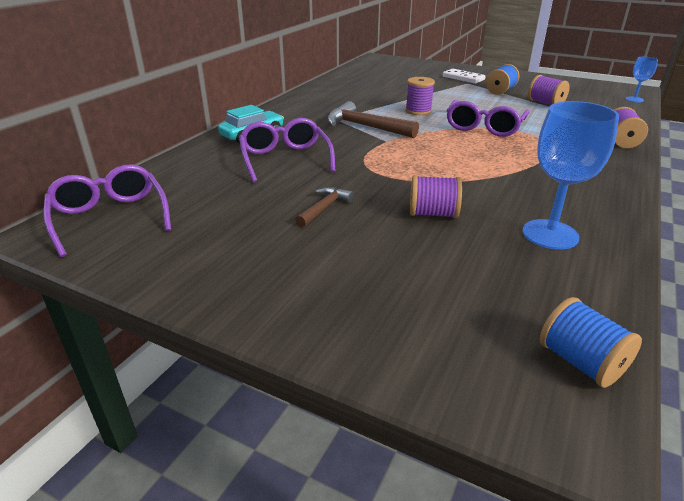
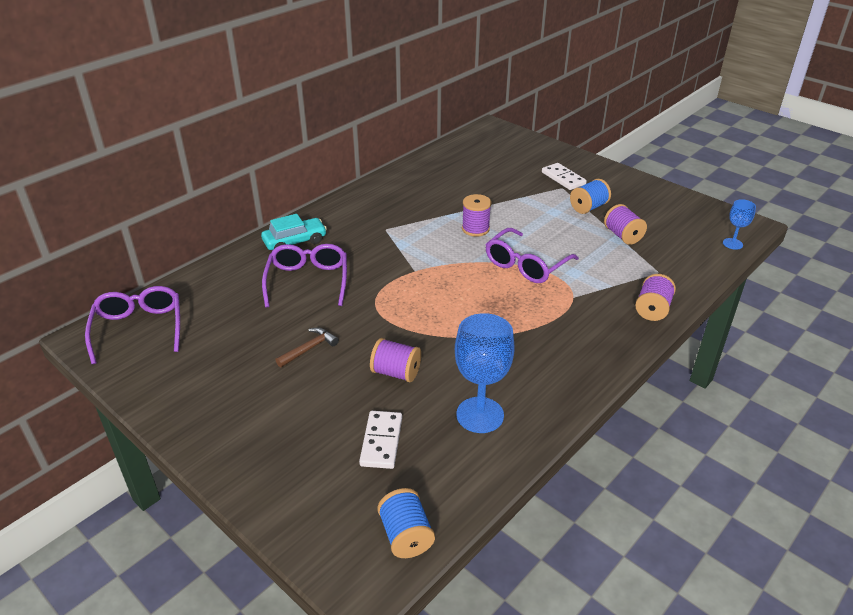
camera: 15 degrees right, 5 degrees up
brown hammer [327,101,419,138] -> none
none -> white domino [359,411,402,469]

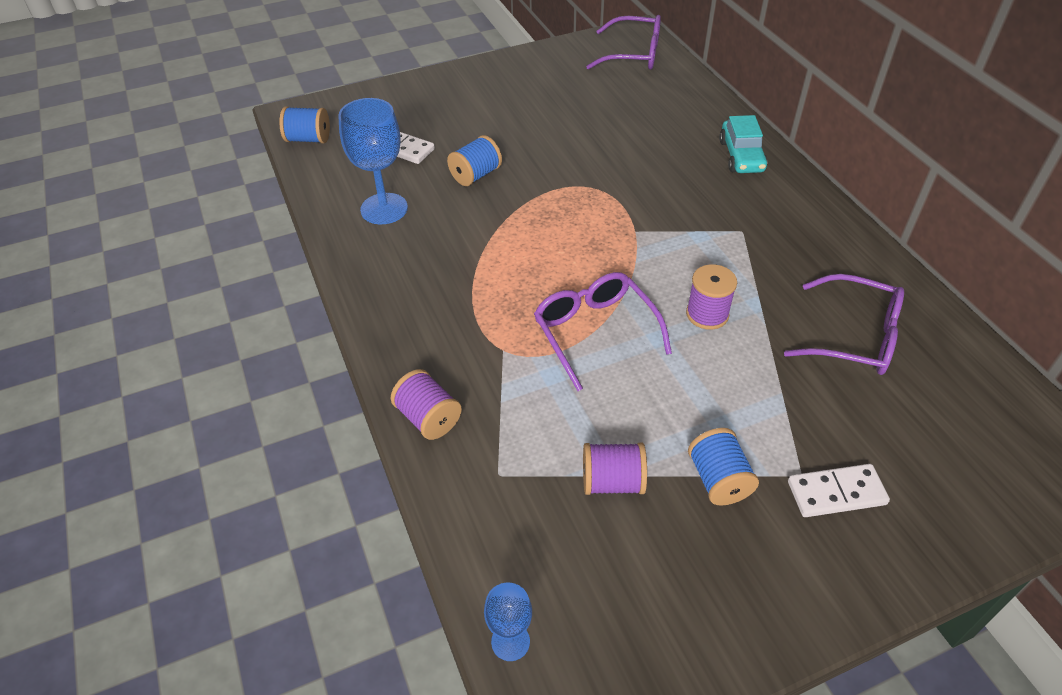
camera: 115 degrees right, 10 degrees up
purple glasses [262,244,347,307] -> purple glasses moved to [784,274,904,375]
brown hammer [275,327,339,368] -> none
purple spool [370,338,421,382] -> blue spool [447,135,502,186]

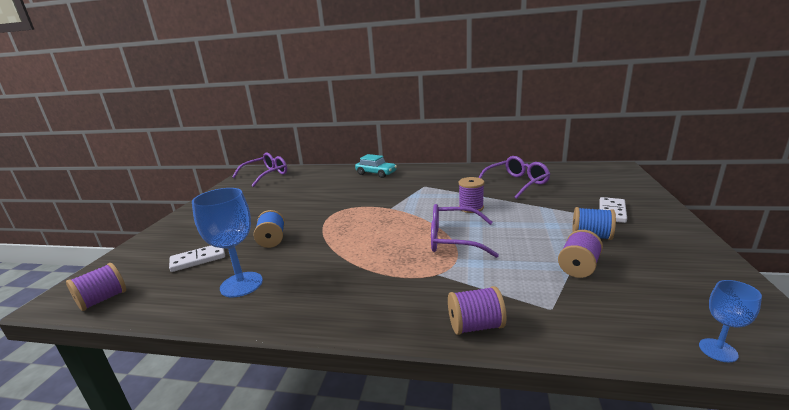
camera: 55 degrees left, 25 degrees down
blue spool [279,106,330,144] -> purple spool [66,263,126,311]

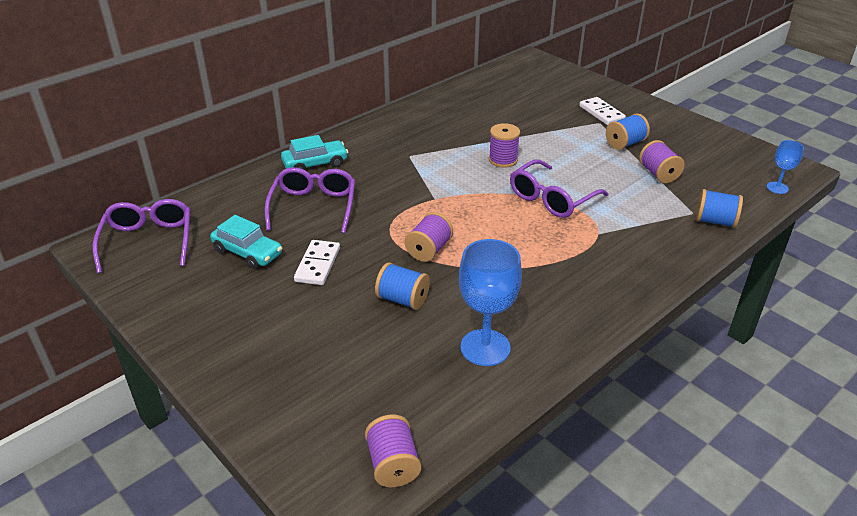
camera: 55 degrees left, 15 degrees up
white domino [169,245,225,272] -> white domino moved to [294,240,340,285]
purple spool [448,286,507,335] -> purple spool moved to [405,212,453,262]
purple glasses [478,156,550,199] -> purple glasses moved to [265,167,355,233]
none -> turquoise car [210,215,282,269]
none -> blue spool [696,189,743,228]

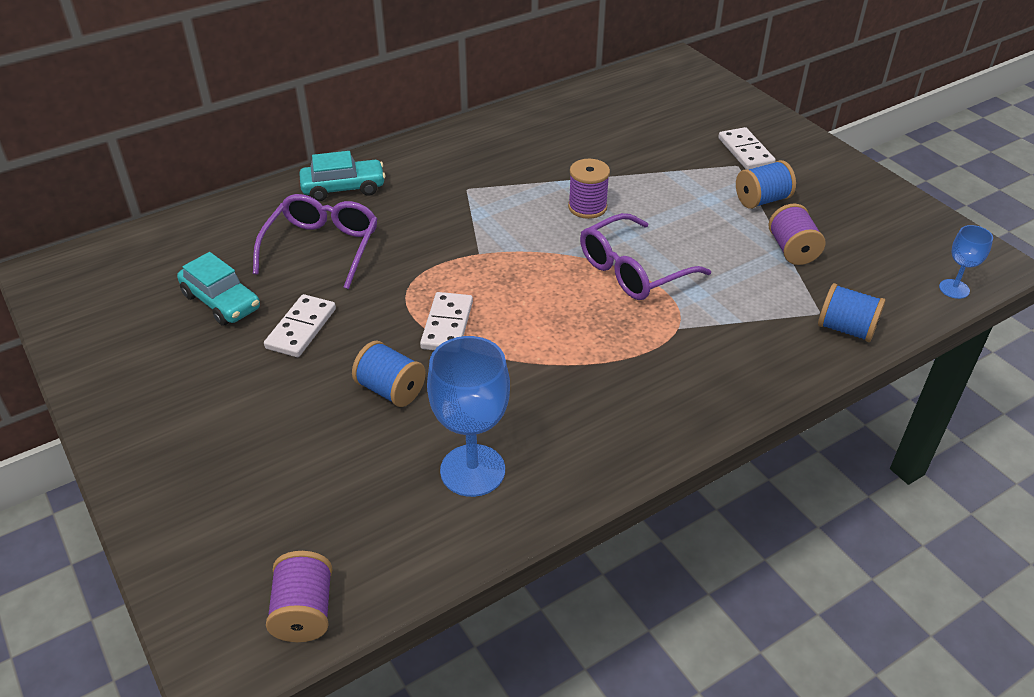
camera: 10 degrees right, 5 degrees up
purple glasses [93,199,190,274] -> none
purple spool [405,212,453,262] -> white domino [420,292,473,350]

